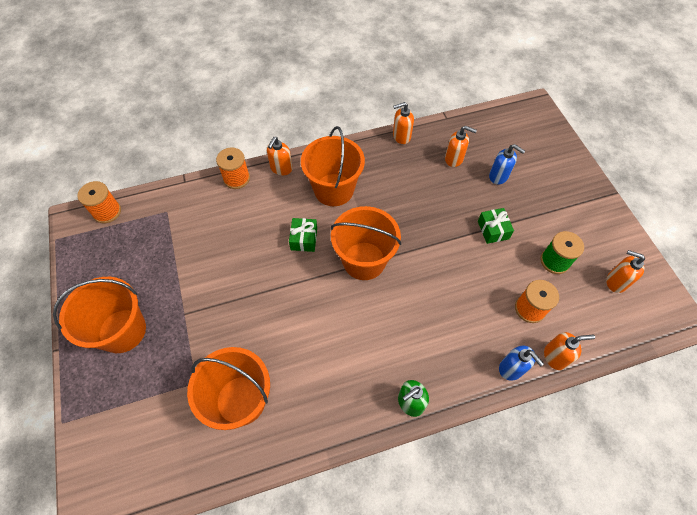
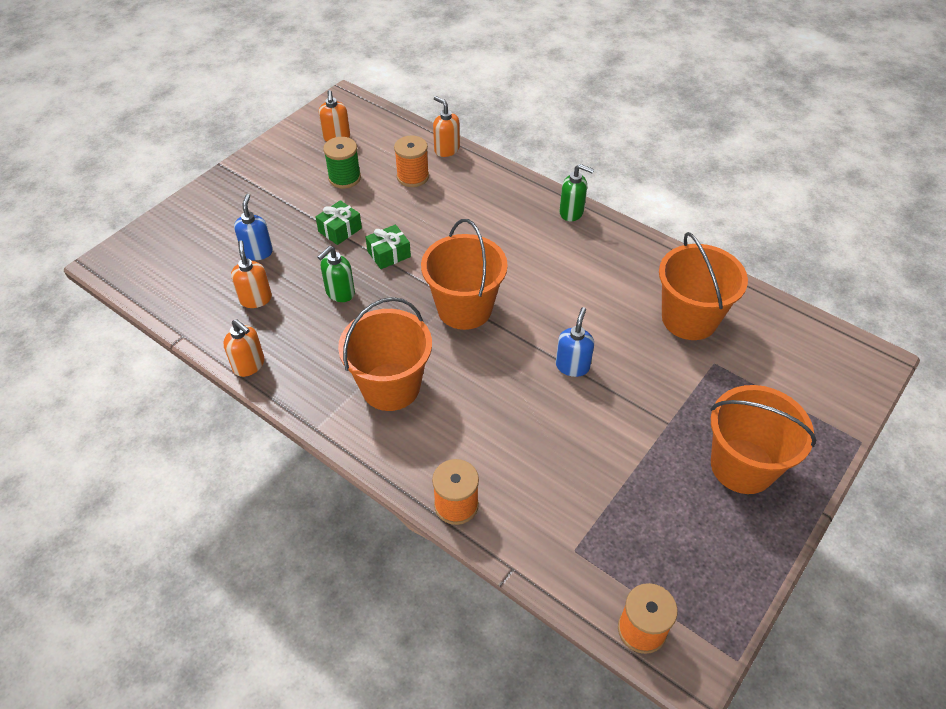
camera: 125 degrees left, 10 degrees down
orange soap dispenser [267,137,293,175] -> none
green gift [289,218,317,252] -> green gift moved to [366,225,411,269]
blue soap dispenser [499,346,544,381] -> blue soap dispenser moved to [556,307,594,377]
none -> green soap dispenser [318,246,355,302]

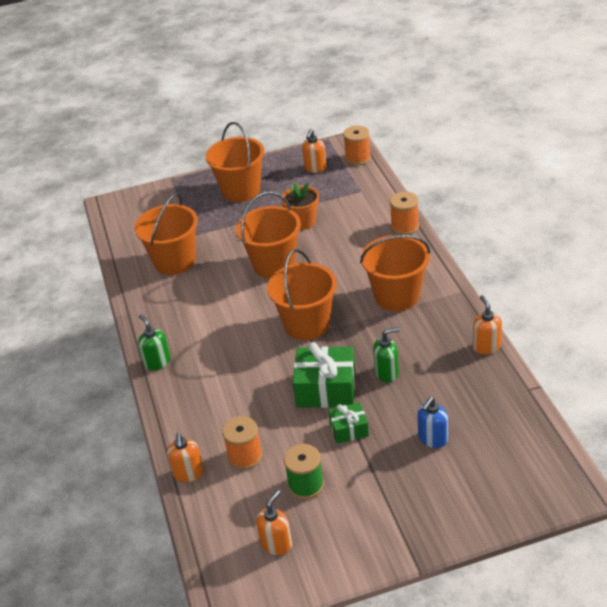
camera: 140 degrees left, 10 degrees down
orange soap dispenser [231,240,272,308] -> orange soap dispenser moved to [302,129,327,173]
green gift [366,225,411,269] -> green gift [293,342,355,408], size x1.78
blue soap dispenser [556,307,594,377] -> orange bucket [236,192,301,278]
none -> orange flower pot [281,182,319,230]

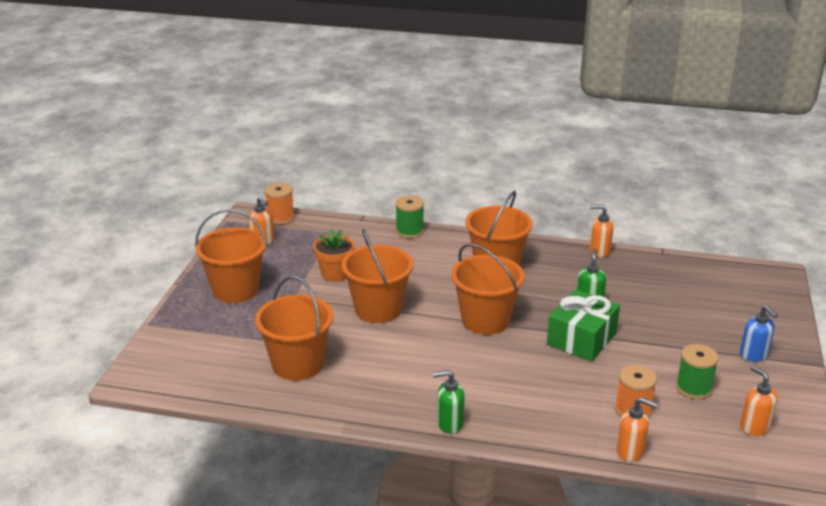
camera: 65 degrees left, 10 degrees down
green gift [328,402,369,444] -> none
orange spool [390,192,419,235] -> green spool [395,195,424,238]
blue soap dispenser [417,397,448,448] -> blue soap dispenser moved to [740,305,778,362]

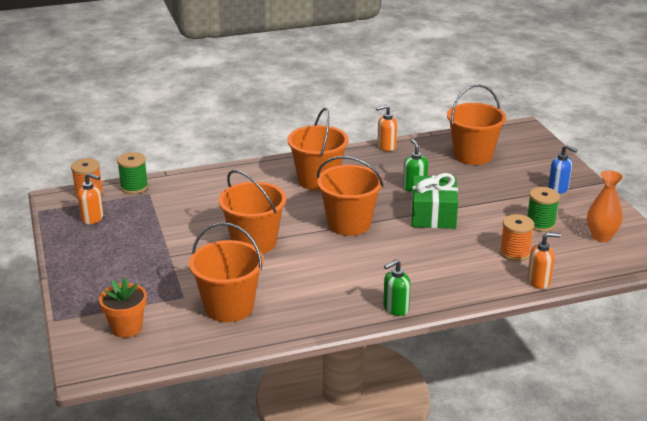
camera: 30 degrees left, 0 degrees up
orange bucket [195,209,267,303] -> orange bucket moved to [447,85,506,165]
orange flower pot [313,229,355,282] -> orange flower pot moved to [99,278,147,338]
green spool [395,195,424,238] -> green spool moved to [117,152,148,194]
orange soap dispenser [740,366,778,436] -> orange vase [587,170,623,242]

